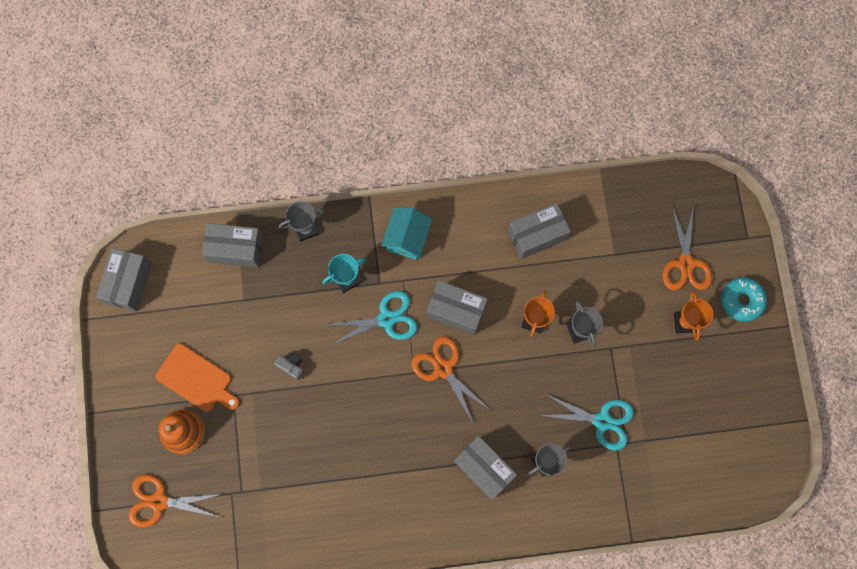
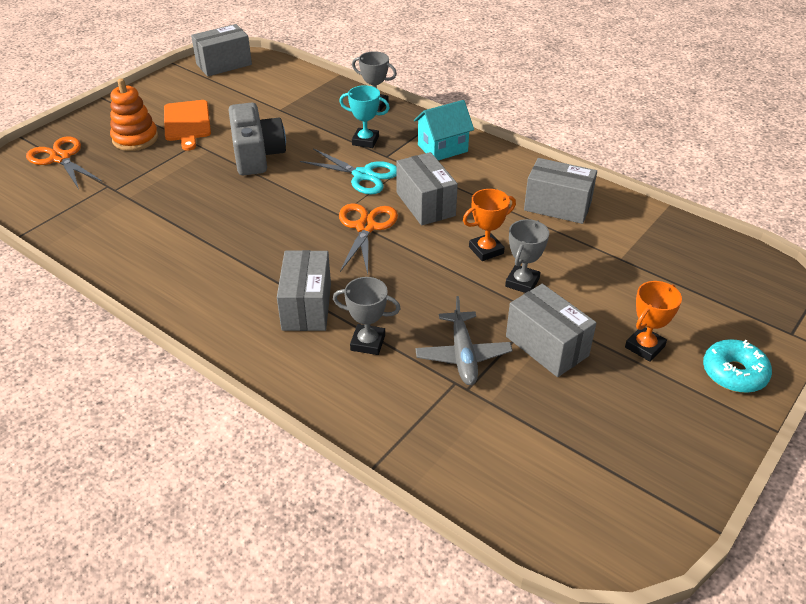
camera: 45 degrees right, 35 degrees down
grey box [202,223,263,268] -> grey box moved to [506,284,597,377]
grey camera [274,352,304,380] -> grey camera [228,103,286,176], size x2.34
turquoise scissors [539,394,634,450] -> grey plane [415,296,513,385]
orange scissors [663,205,712,290] -> none

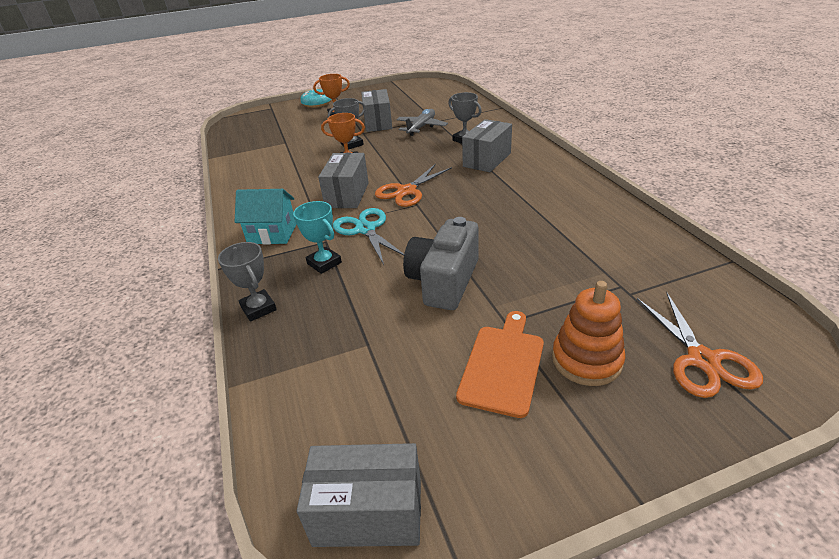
camera: 145 degrees left, 5 degrees down
grey box [524,158,597,224] -> none

